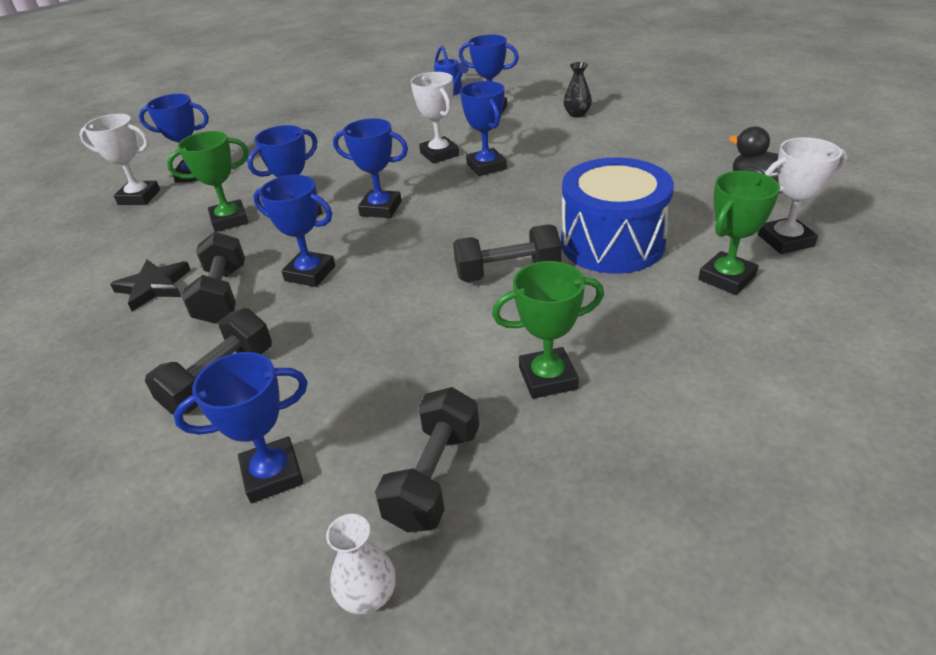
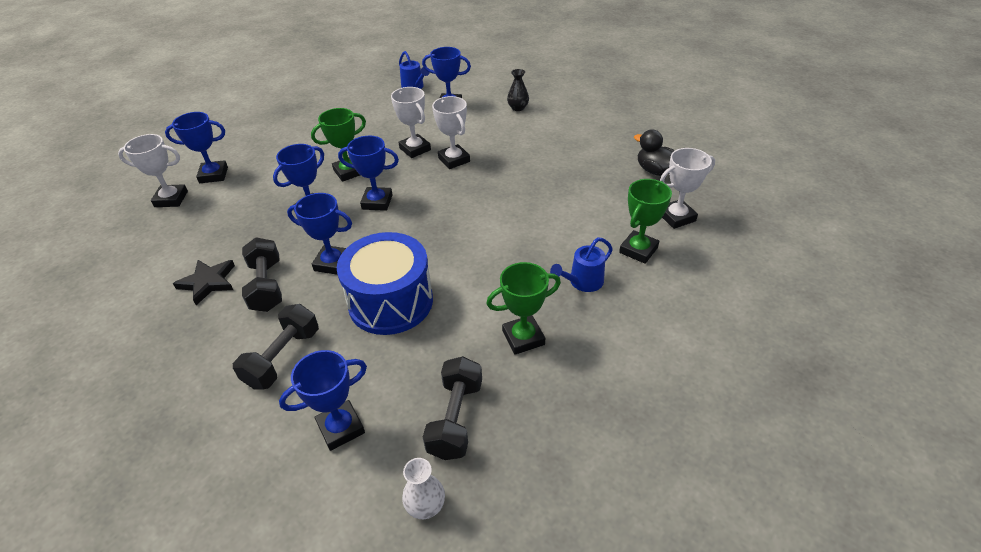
camera: 10 degrees left, 5 degrees up
green trophy [167,131,249,232] -> green trophy moved to [311,108,366,182]
black dumbbell [453,225,562,282] -> none
blue trophy [460,81,507,176] -> white trophy [432,96,470,169]
blue drum [561,157,674,274] -> blue drum moved to [337,232,433,335]
none -> blue watering can [550,238,613,292]

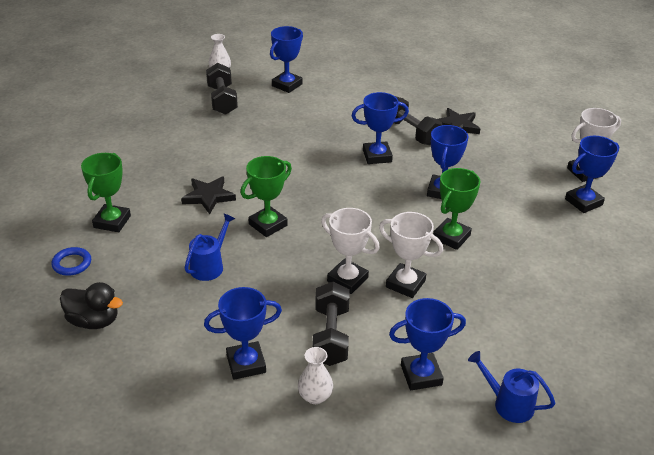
camera: 155 degrees right, 5 degrees down
black dumbbell [233,304,319,389] -> black dumbbell moved to [312,282,350,366]
blue drum [337,232,433,335] -> none
blue trophy [338,136,399,211] -> blue trophy moved to [204,287,282,380]
green trophy [486,262,561,355] -> green trophy moved to [241,156,292,237]
black vase [507,69,529,111] -> white vase [298,347,333,404]
blue watering can [550,238,613,292] -> blue watering can moved to [185,214,235,281]
white trophy [660,148,715,229] -> blue ring [51,247,91,276]
none -> black star [181,177,236,214]

